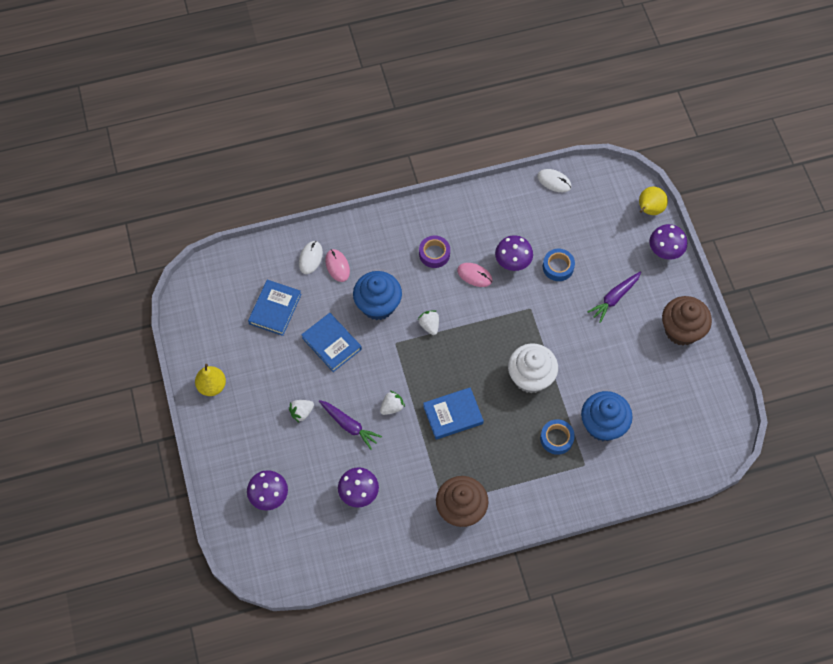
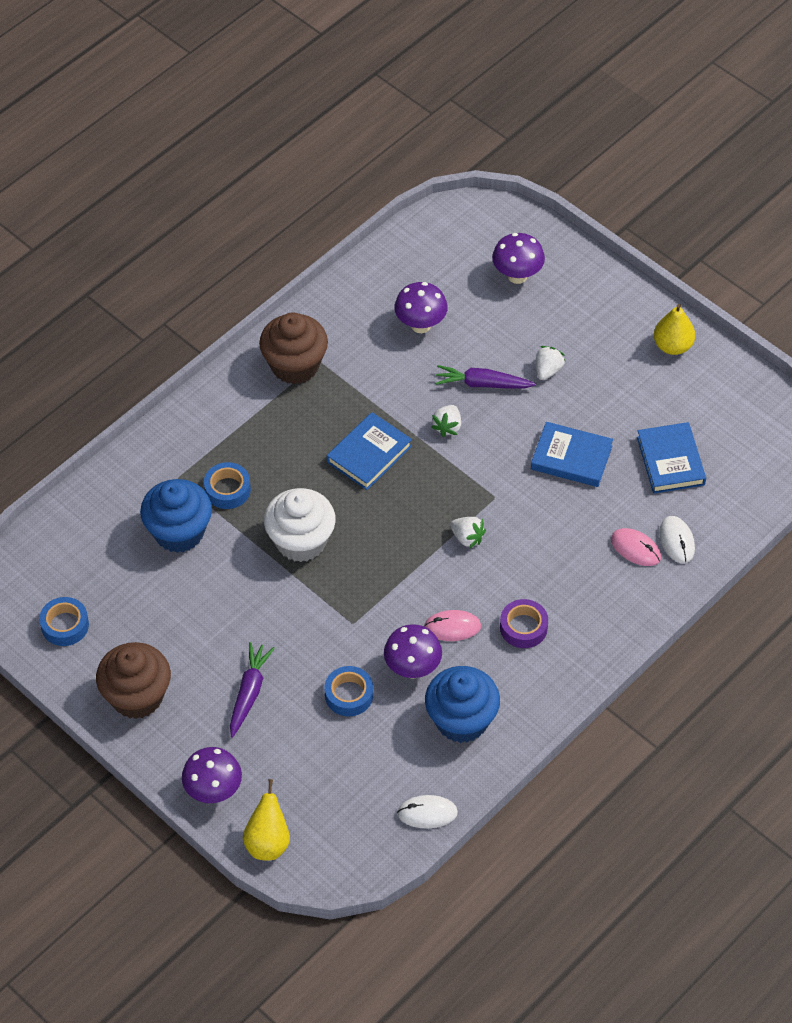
camera: 150 degrees right, 10 degrees down
blue cupcake [353,271,402,320] -> blue cupcake moved to [425,666,500,743]
none -> blue tape [39,597,89,646]

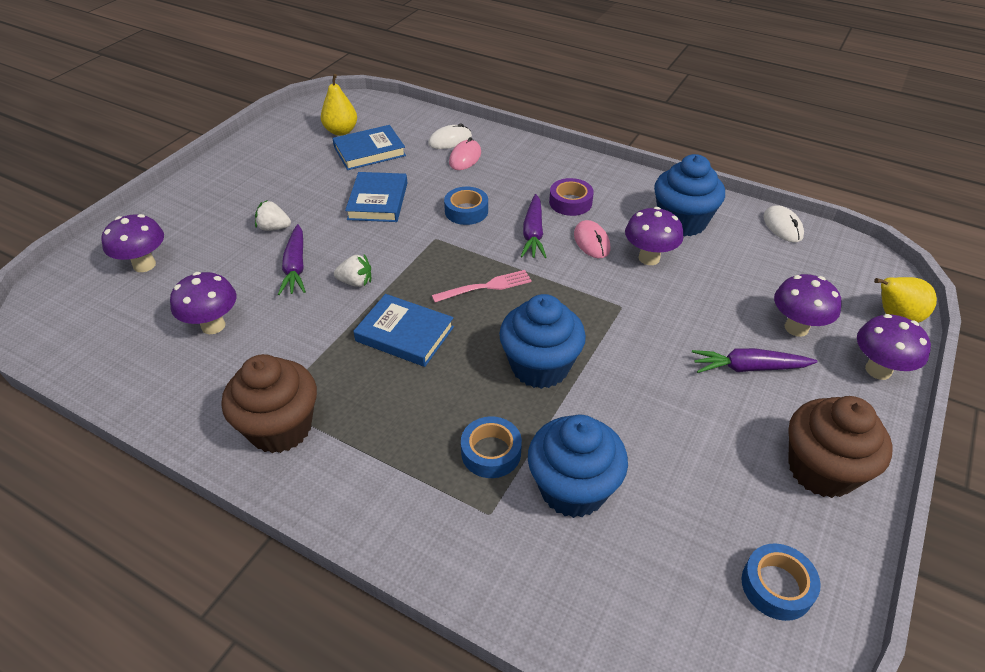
camera: 105 degrees left, 10 degrees down
white cupcake [264,488,336,562] -> blue cupcake [499,294,586,389]
blue tape [324,666,373,716] -> blue tape moved to [444,187,488,225]
white strawberry [450,517,486,549] -> none
yellow pear [654,304,695,355] -> yellow pear moved to [321,74,357,136]
none -> pink fork [432,270,532,302]
none -> purple carrot [521,194,546,258]
none -> purple mushroom [774,274,842,337]

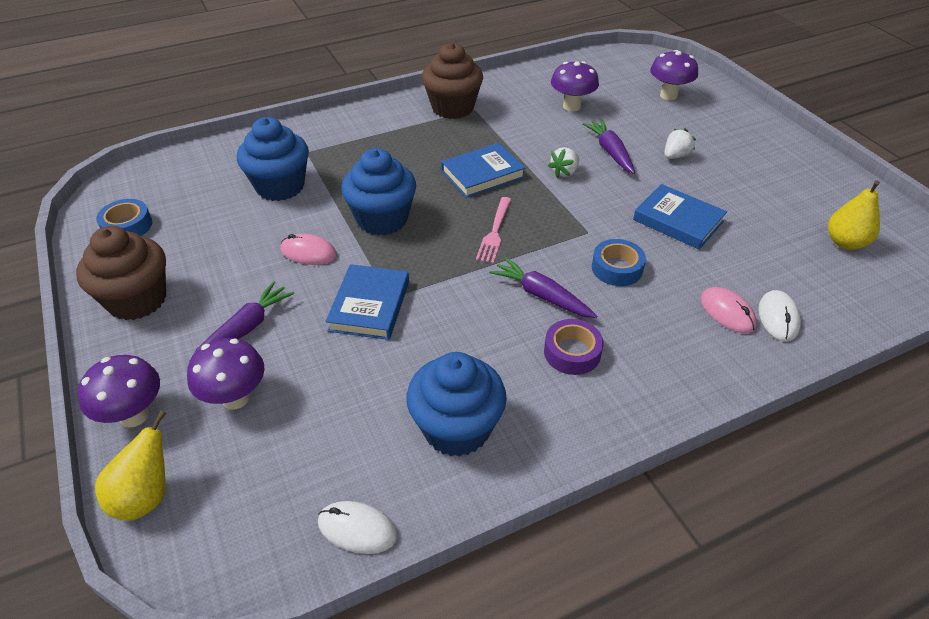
camera: 125 degrees right, 0 degrees up
purple carrot [278,224,306,295] -> purple carrot turned 45 degrees clockwise [583,119,635,174]
blue book [332,125,406,170] -> blue book moved to [326,264,409,340]
blue tape [461,416,522,478] -> none
pink mouse [574,220,610,258] -> pink mouse moved to [280,234,337,265]
purple mushroom [625,207,683,265] -> none

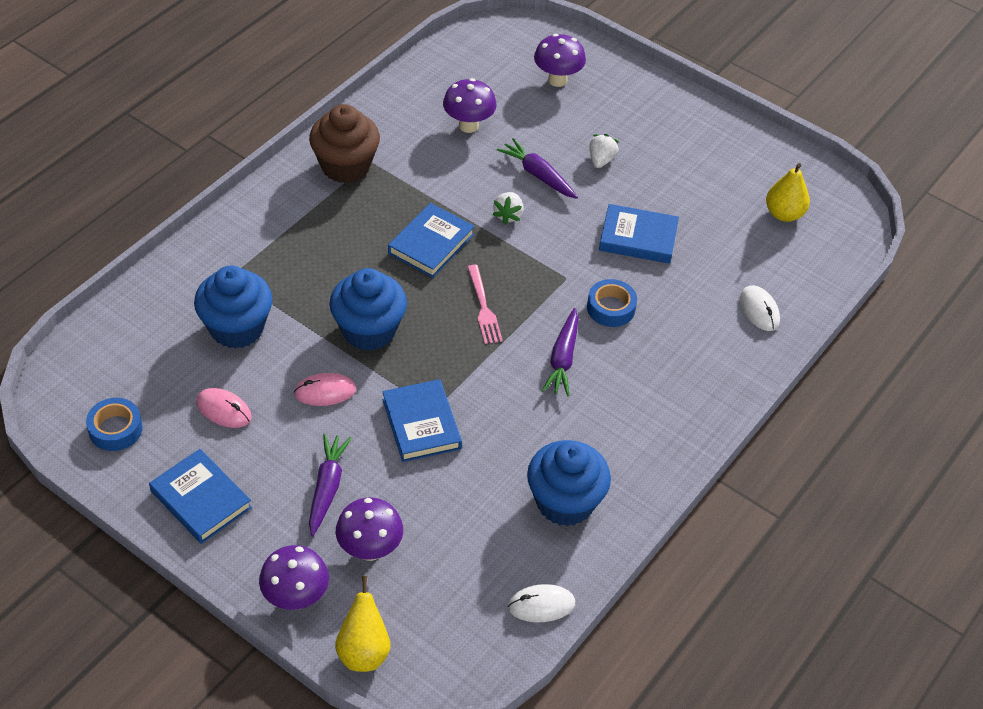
camera: 30 degrees left, 5 degrees up
brown cupcake [76,226,166,320] -> blue book [149,449,252,544]
purple carrot [490,257,597,318] -> purple carrot turned 90 degrees counterclockwise [542,308,579,396]
purple tape [544,319,604,375] -> none
pink mouse [701,287,757,333] -> pink mouse moved to [196,388,252,428]

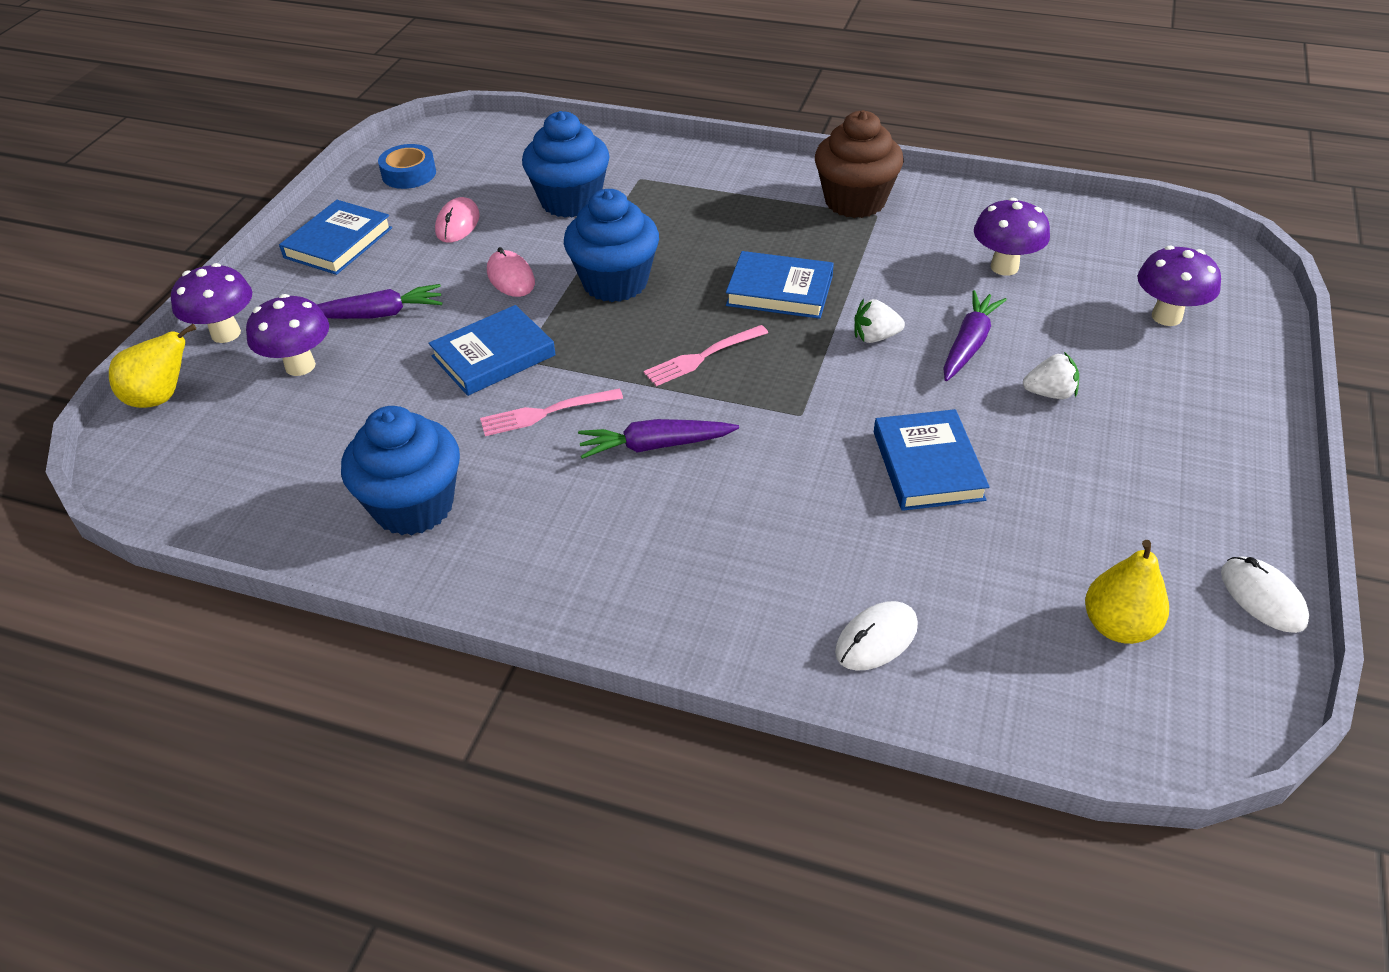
camera: 75 degrees right, 5 degrees down
white mouse [508,584,575,622] -> white mouse moved to [1221,557,1309,633]
blue tape [587,279,637,327] -> none
none -> pink fork [480,388,623,436]

